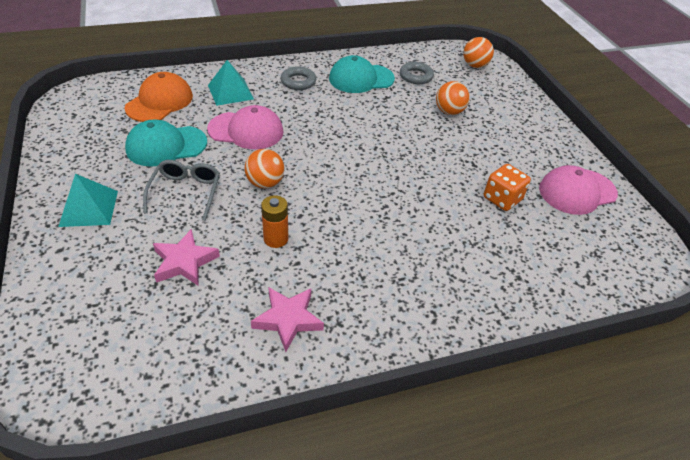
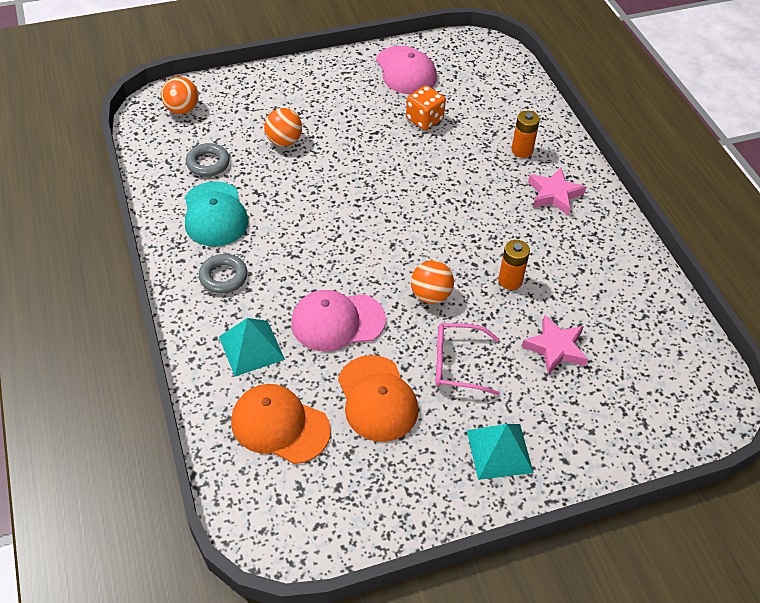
camera: 90 degrees left, 5 degrees up
turquoise cap [125,120,207,167] -> orange cap [338,355,418,442]
grey glasses [143,160,220,220] -> pink glasses [436,323,500,396]
pink cap [207,105,283,150] -> pink cap turned 105 degrees counterclockwise [291,290,386,351]
pink star [251,287,324,352] -> pink star moved to [528,168,586,215]
none -> orange battery [511,111,540,158]

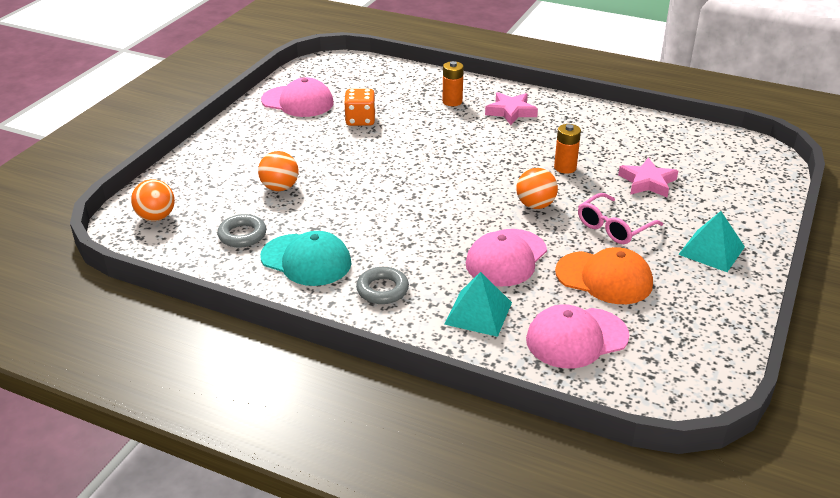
camera: 45 degrees left, 15 degrees down
orange cap [231,384,331,464] -> pink cap [526,304,629,368]

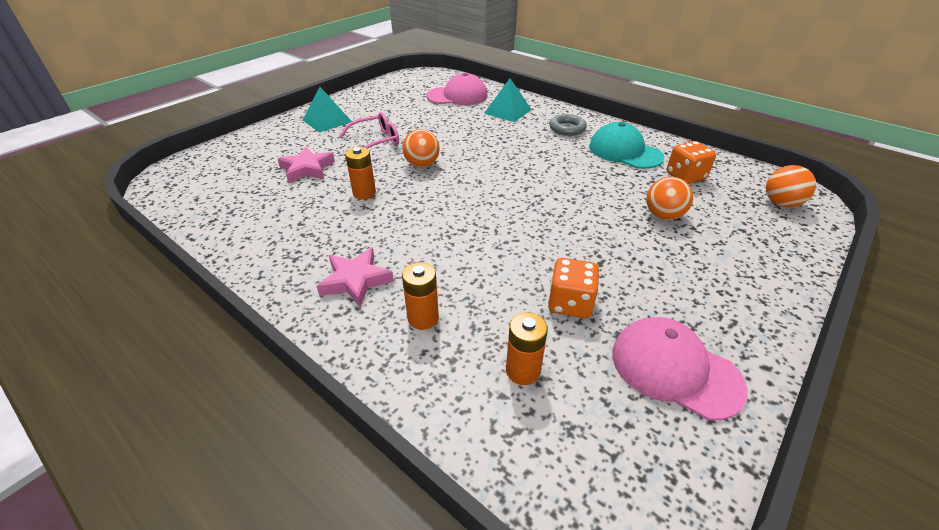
camera: 165 degrees left, 5 degrees up
grey ring [217,214,267,247] -> orange dice [667,141,716,184]
pink cap [466,229,547,286] -> none
orange cap [555,247,653,304] -> none
none -> orange battery [506,312,548,385]

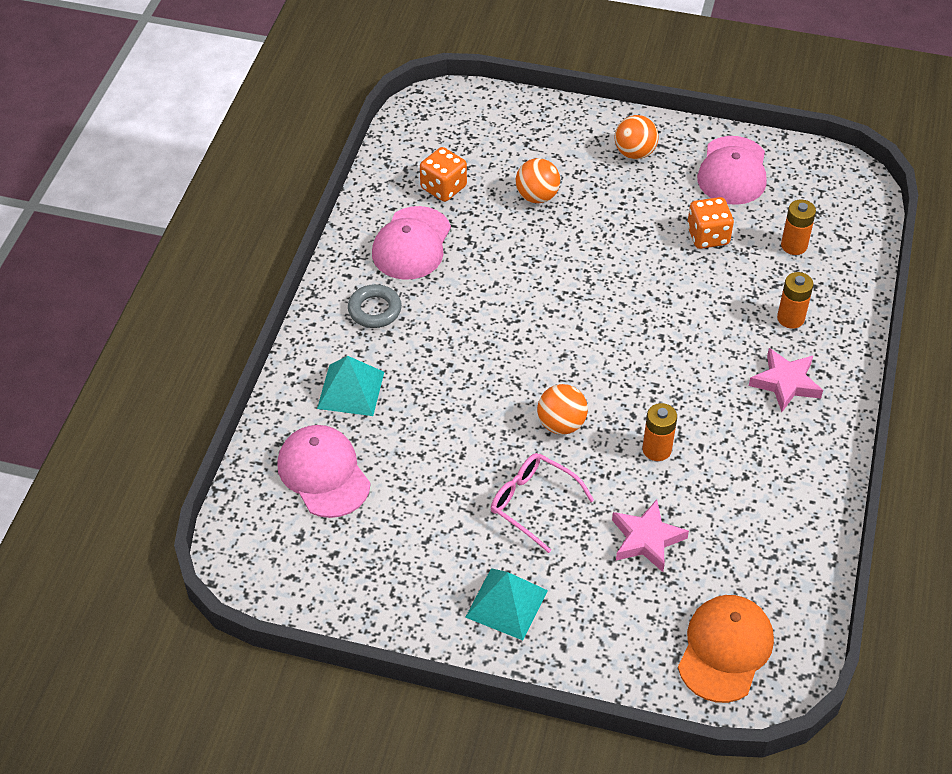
camera: 115 degrees left, 10 degrees up
turquoise cap [589,122,664,169] -> pink cap [372,206,451,280]
orange ball [766,165,816,207] -> orange ball moved to [614,115,659,159]
none -> orange cap [678,595,774,703]

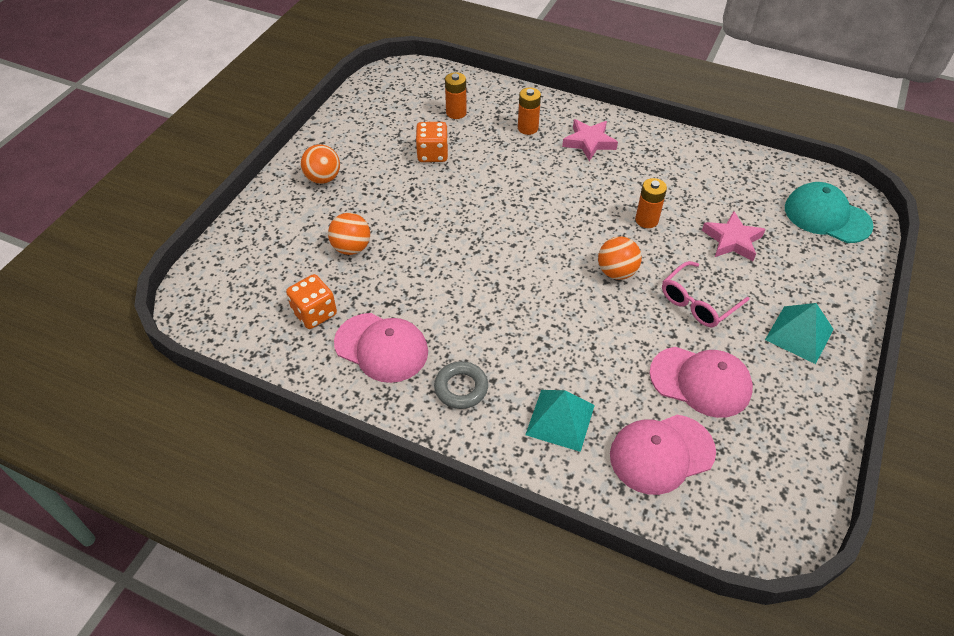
camera: 80 degrees left, 0 degrees up
orange cap [678,595,774,703] -> turquoise cap [785,182,873,243]
pink cap [697,136,766,205] -> pink cap moved to [649,347,753,418]

